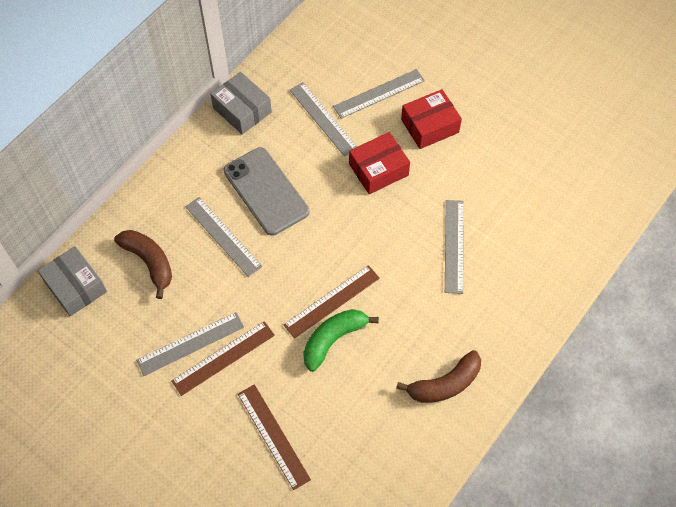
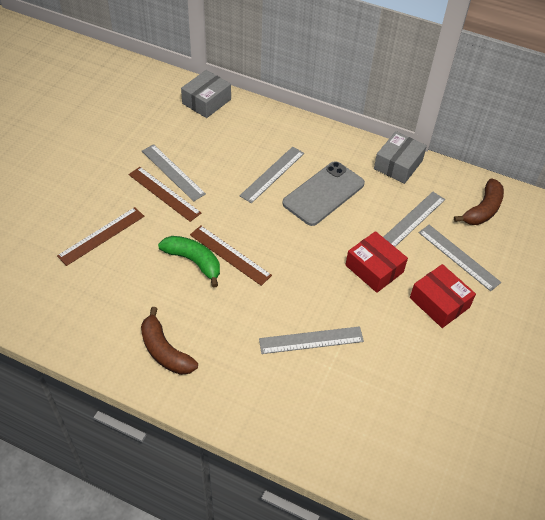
camera: 75 degrees right, 10 degrees down
brown banana [114,230,172,299] -> brown banana moved to [454,178,504,225]

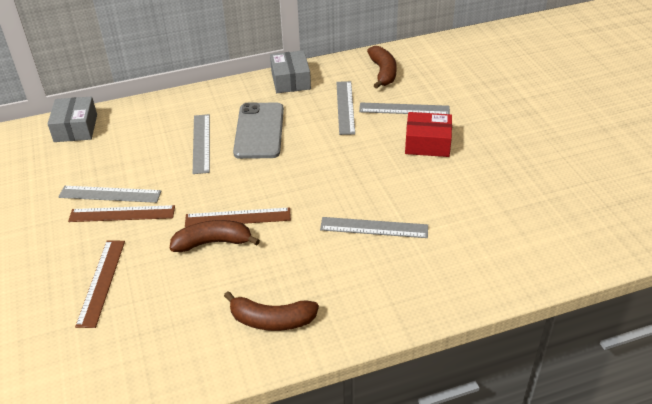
camera: 40 degrees left, 10 degrees down
green banana [158,236,220,288] -> brown banana [170,220,260,252]
grey ruler [259,326,364,354] -> grey ruler turned 60 degrees clockwise [320,217,428,238]
red box [345,231,408,293] -> none

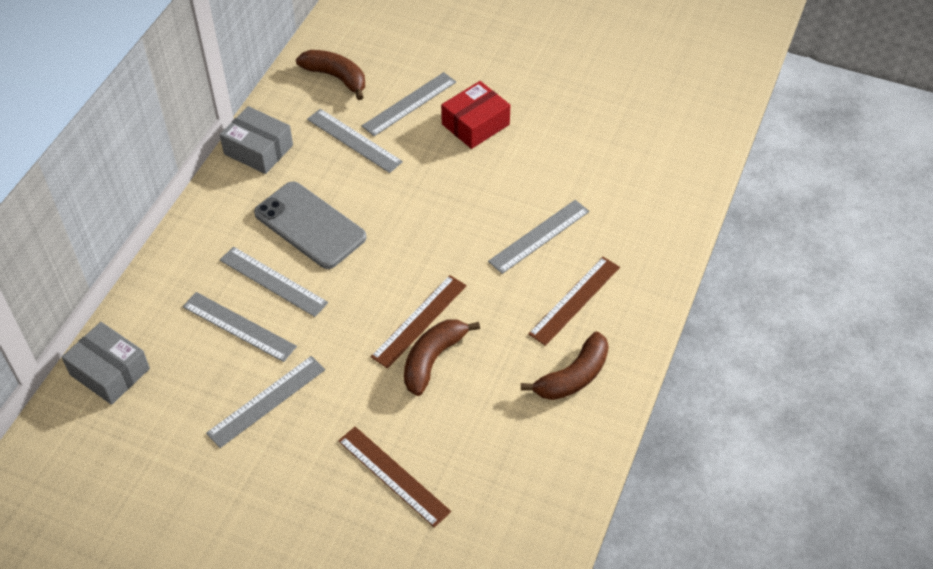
camera: 50 degrees left, 10 degrees up
brown ruler [68,205,175,222] -> brown ruler moved to [528,257,620,346]
none -> grey ruler [183,292,297,362]

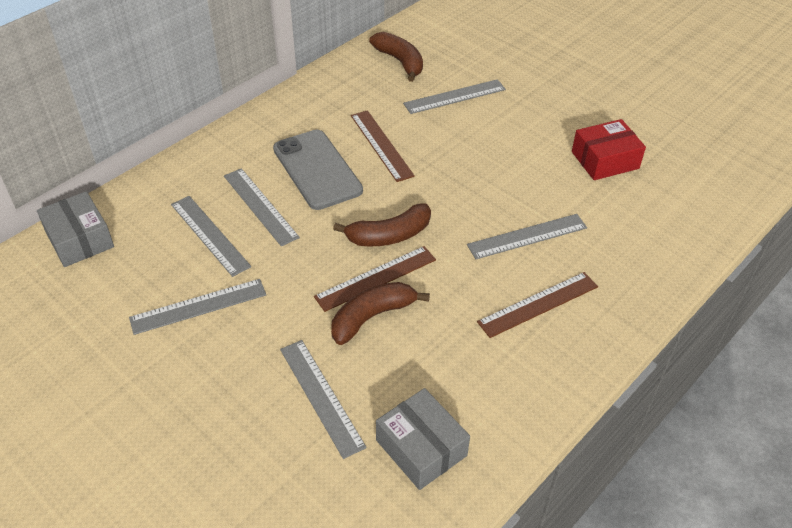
camera: 20 degrees right, 5 degrees down
grey box [220,106,293,174] -> grey box moved to [376,388,470,490]
grey ruler [307,109,403,173] -> grey ruler moved to [280,340,367,459]
brown ruler [338,427,451,528] -> brown ruler moved to [351,110,415,182]
red box [441,81,510,149] -> red box moved to [572,119,646,180]
brown banana [521,331,609,400] -> brown banana moved to [333,203,431,246]

